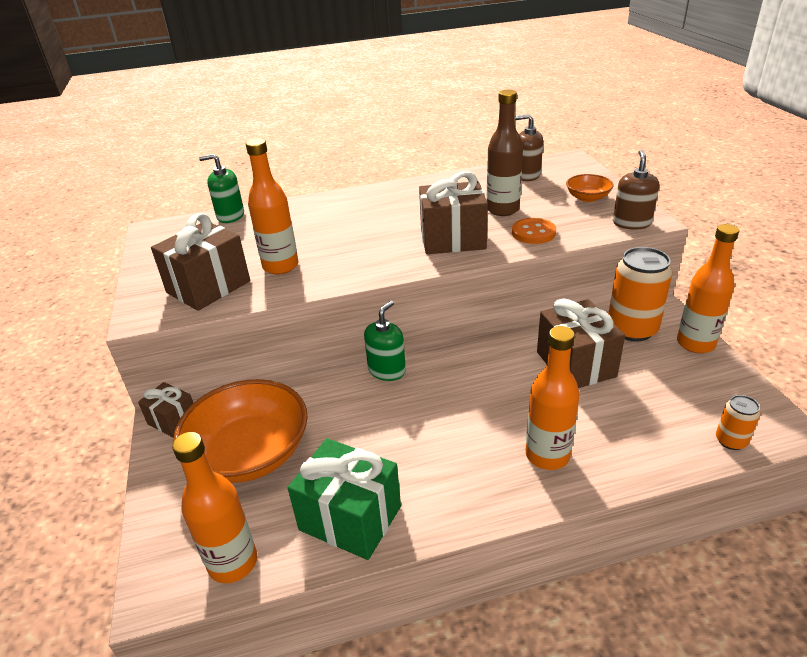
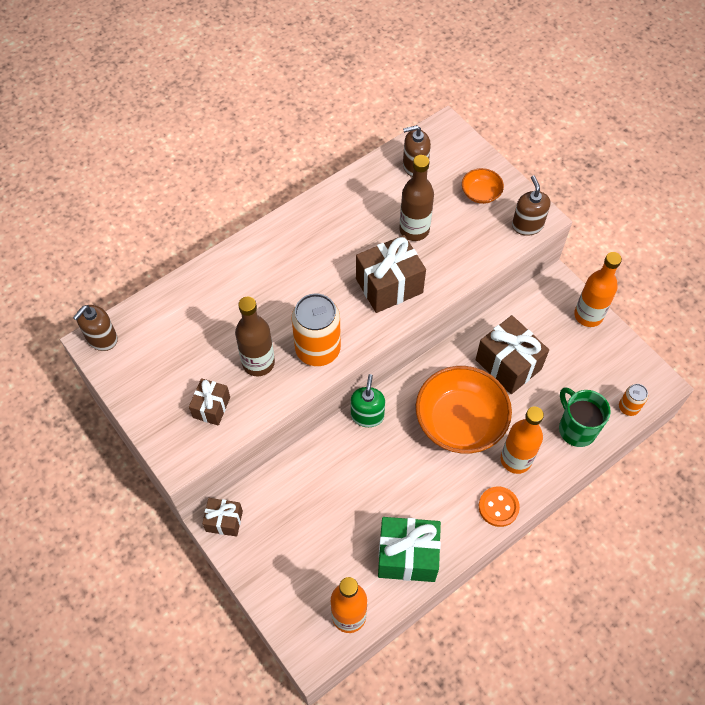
camera: 25 degrees left, 25 degrees up
brown gift [151,213,250,311] -> brown gift [189,378,230,426], size x0.57
orange bowl [174,379,308,483] -> orange bowl moved to [416,366,512,454]
green soap dispenser [199,154,244,223] -> none
orange bottle [246,138,299,275] -> brown bottle [235,296,275,376]
orange button [512,218,556,244] -> orange button moved to [479,487,520,527]
orange can [608,247,673,342] -> orange can moved to [292,294,341,366]
none -> brown soap dispenser [73,305,118,351]
none -> green mug [559,387,611,447]

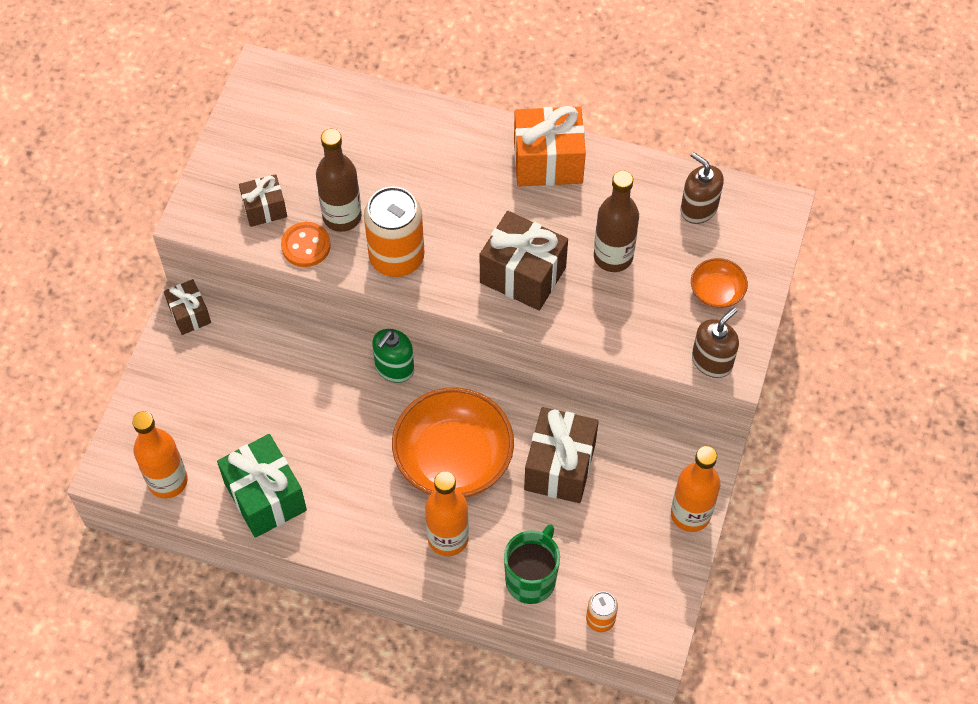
camera: 55 degrees right, 0 degrees up
brown soap dispenser [73,305,118,351] -> none
green soap dispenser [351,374,385,427] -> green soap dispenser turned 150 degrees clockwise [372,329,414,383]
orange button [479,487,520,527] -> orange button moved to [281,222,331,267]
none -> orange gift [514,106,586,186]

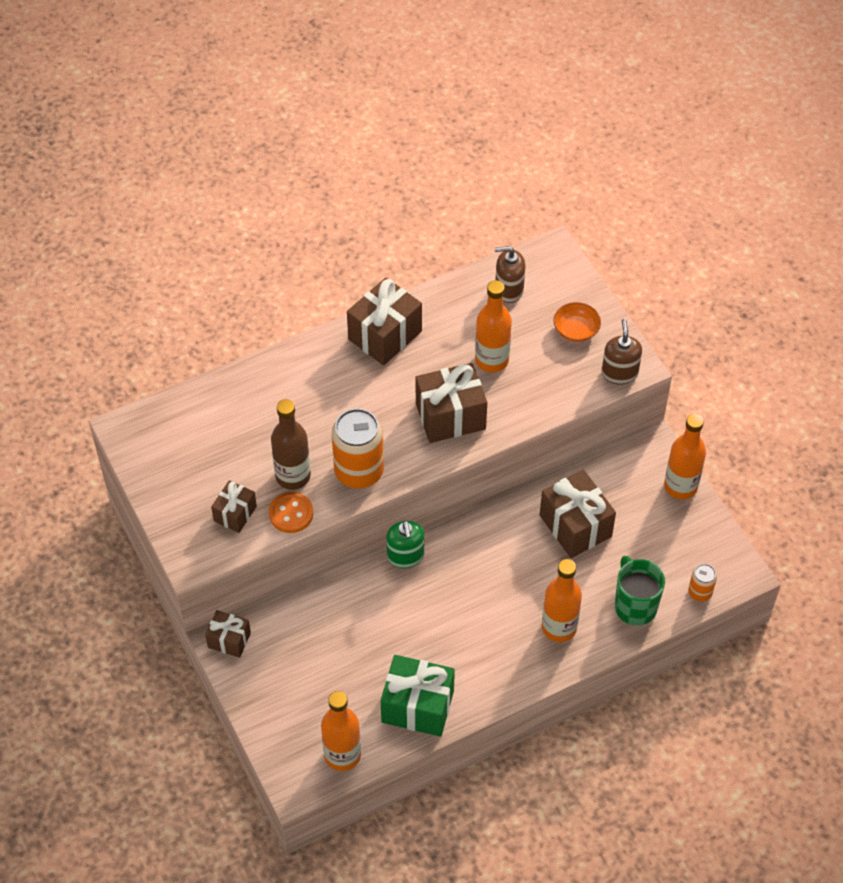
camera: 45 degrees left, 5 degrees down
orange bowl [392,387,514,497] -> none
orange gift [514,106,586,186] -> brown gift [347,278,422,365]
brown bottle [594,170,639,272] -> orange bottle [475,280,512,372]

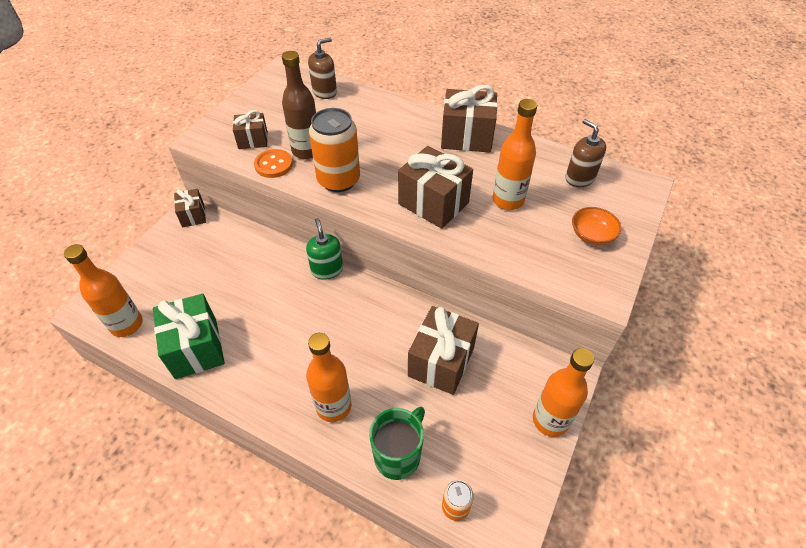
camera: 55 degrees right, 5 degrees down
green soap dispenser [387,520,424,568] -> green soap dispenser turned 120 degrees clockwise [306,218,343,280]
brown soap dispenser [602,319,642,385] -> brown soap dispenser moved to [308,38,337,99]

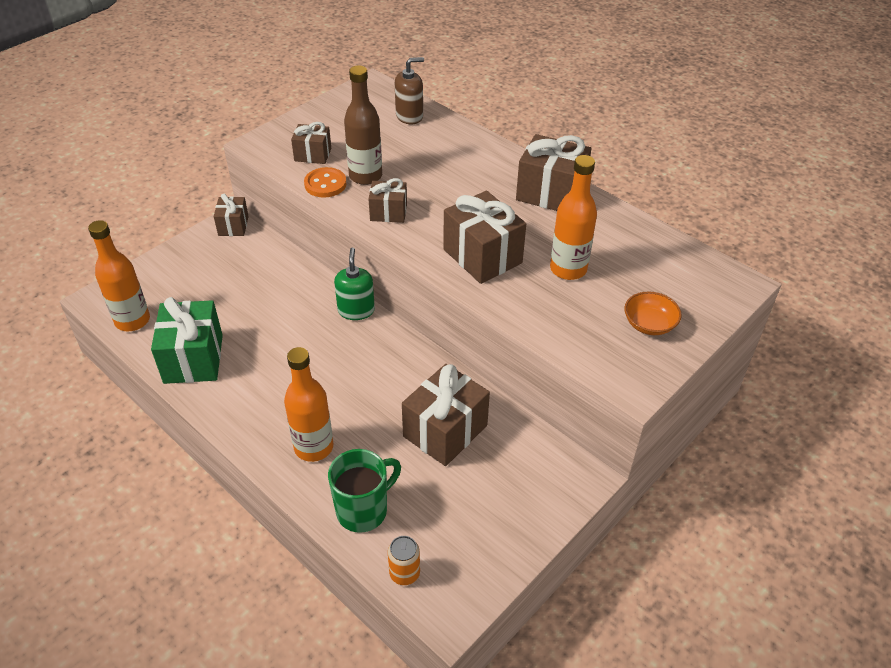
camera: 15 degrees right, 5 degrees down
orange can [309,108,360,192] -> brown gift [369,178,407,223]
orange bottle [533,348,594,437] -> none
brown soap dispenser [565,119,606,187] -> none

